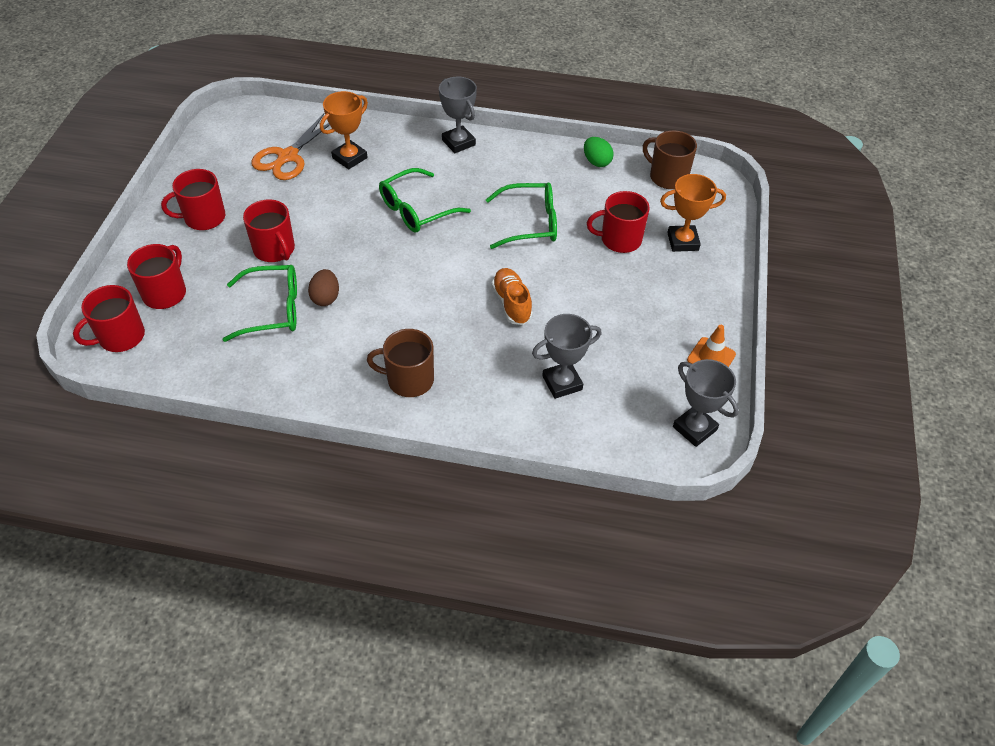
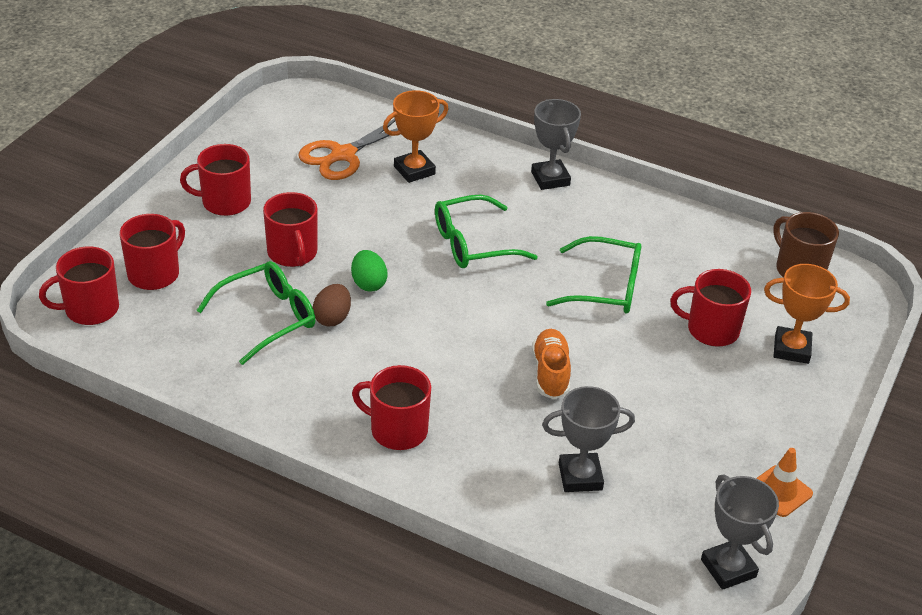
camera: 15 degrees right, 10 degrees down
green glasses [223,265,297,342] -> green glasses turned 45 degrees counterclockwise [196,261,316,365]
brown mug [367,329,434,397] -> red mug [352,365,431,450]
green egg [584,137,614,167] -> green egg moved to [351,250,387,291]

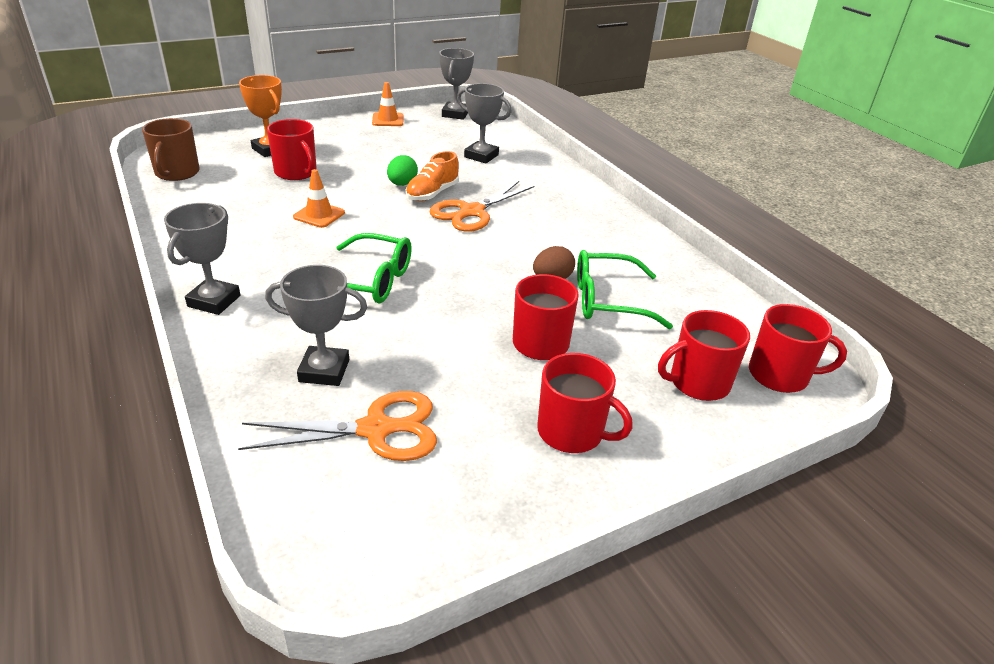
camera: 145 degrees left, 5 degrees down
green egg [351,250,387,291] -> green egg moved to [387,155,418,186]
red mug [352,365,431,450] -> none
orange trophy [383,90,448,183] -> grey trophy [265,265,367,386]
green glasses [546,236,641,313] -> orange traffic cone [293,169,345,228]
none -> orange scissors [430,181,534,232]

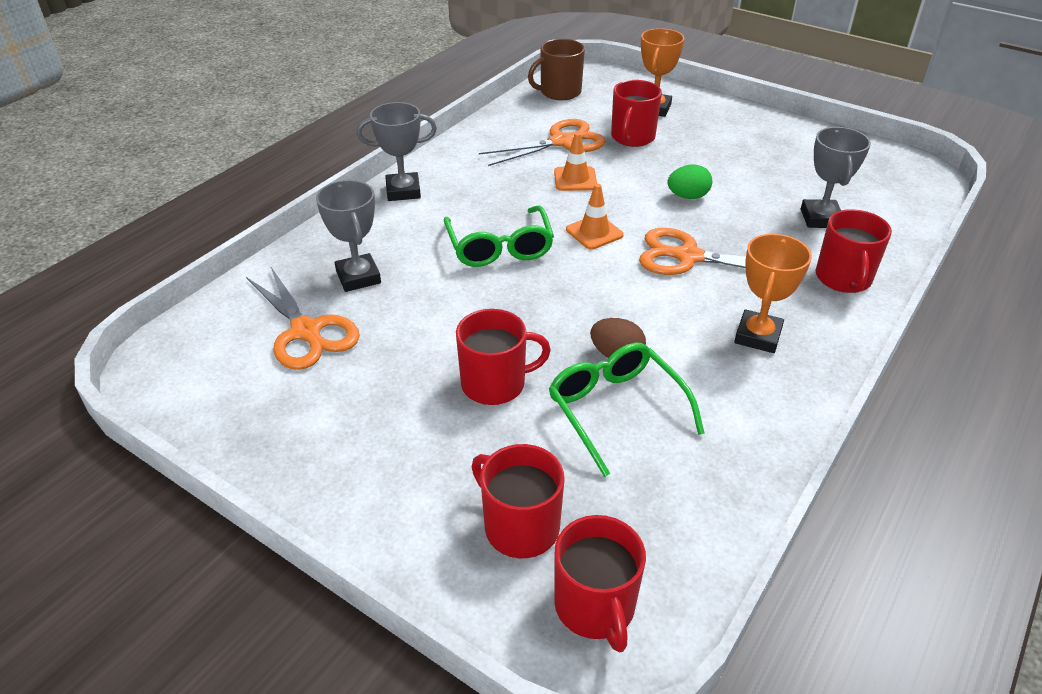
camera: 65 degrees right, 5 degrees up
orange traffic cone [372,82,404,126] -> orange traffic cone moved to [566,184,623,250]
orange shoe [406,151,459,201] -> none
grey trophy [439,48,474,120] -> none
red mug [537,353,633,453] -> red mug moved to [816,209,892,293]
none -> orange scissors [479,119,606,166]
none -> orange trophy [734,234,812,353]

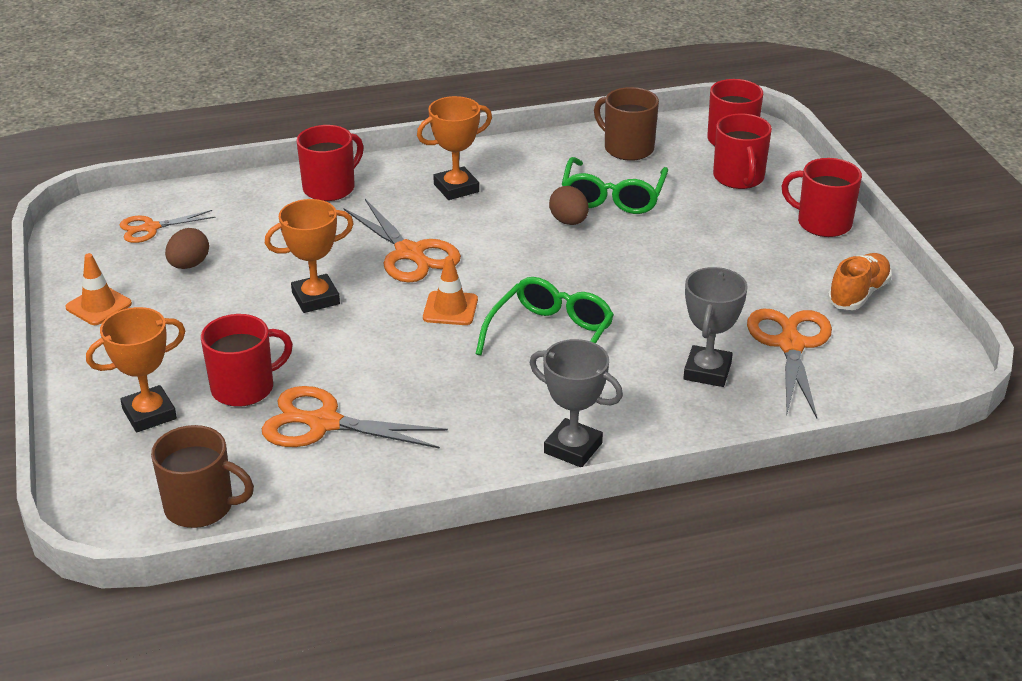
camera: 140 degrees left, 5 degrees down
red mug [456,309,551,405] -> red mug moved to [781,158,862,237]
orange traffic cone [554,132,597,191] -> orange traffic cone moved to [65,253,132,325]
green egg [667,165,712,199] -> orange trophy [265,199,354,313]
grey trophy [801,127,871,228] -> none
none -> orange scissors [120,210,216,243]
none -> brown egg [165,228,209,269]
none -> brown mug [594,87,659,161]
none -> orange shoe [828,253,892,310]

